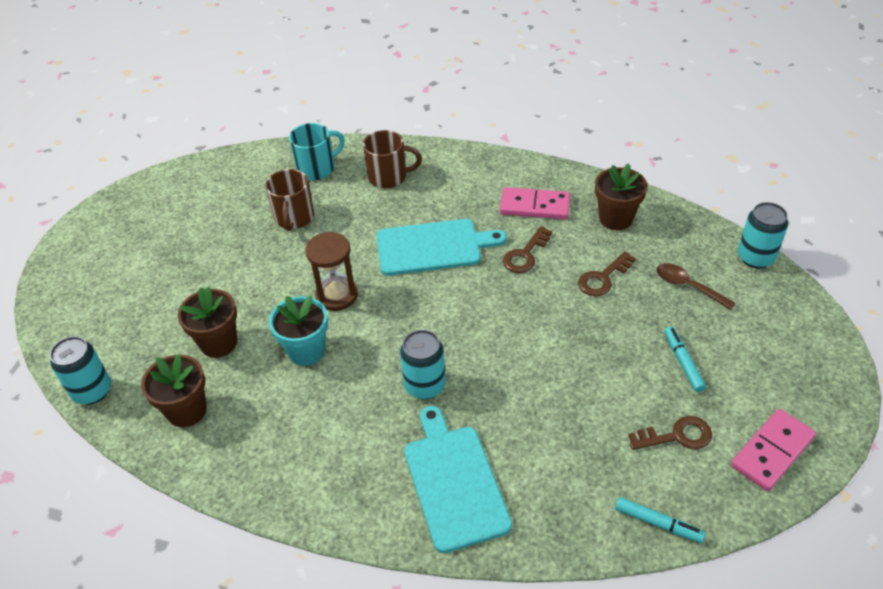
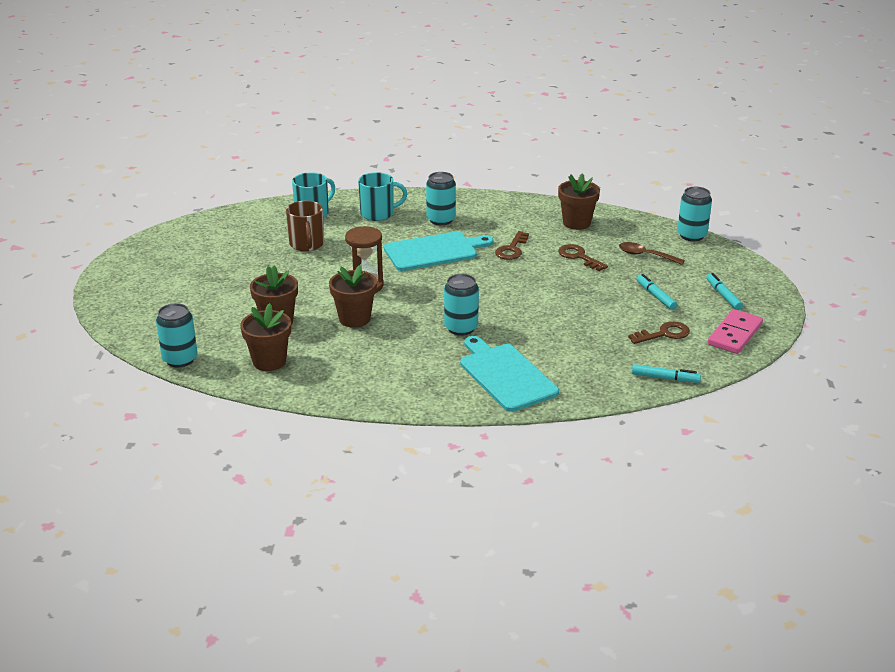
camera: 15 degrees left, 15 degrees down
turquoise flower pot [269,295,328,366] -> brown flower pot [329,265,377,328]
brown mug [363,130,422,189] -> turquoise mug [358,172,407,221]
pink domino [500,187,570,220] -> none
brown key [578,251,636,296] -> brown key turned 105 degrees clockwise [558,244,608,271]
none -> turquoise can [426,172,456,225]
none -> turquoise marker [706,273,743,310]

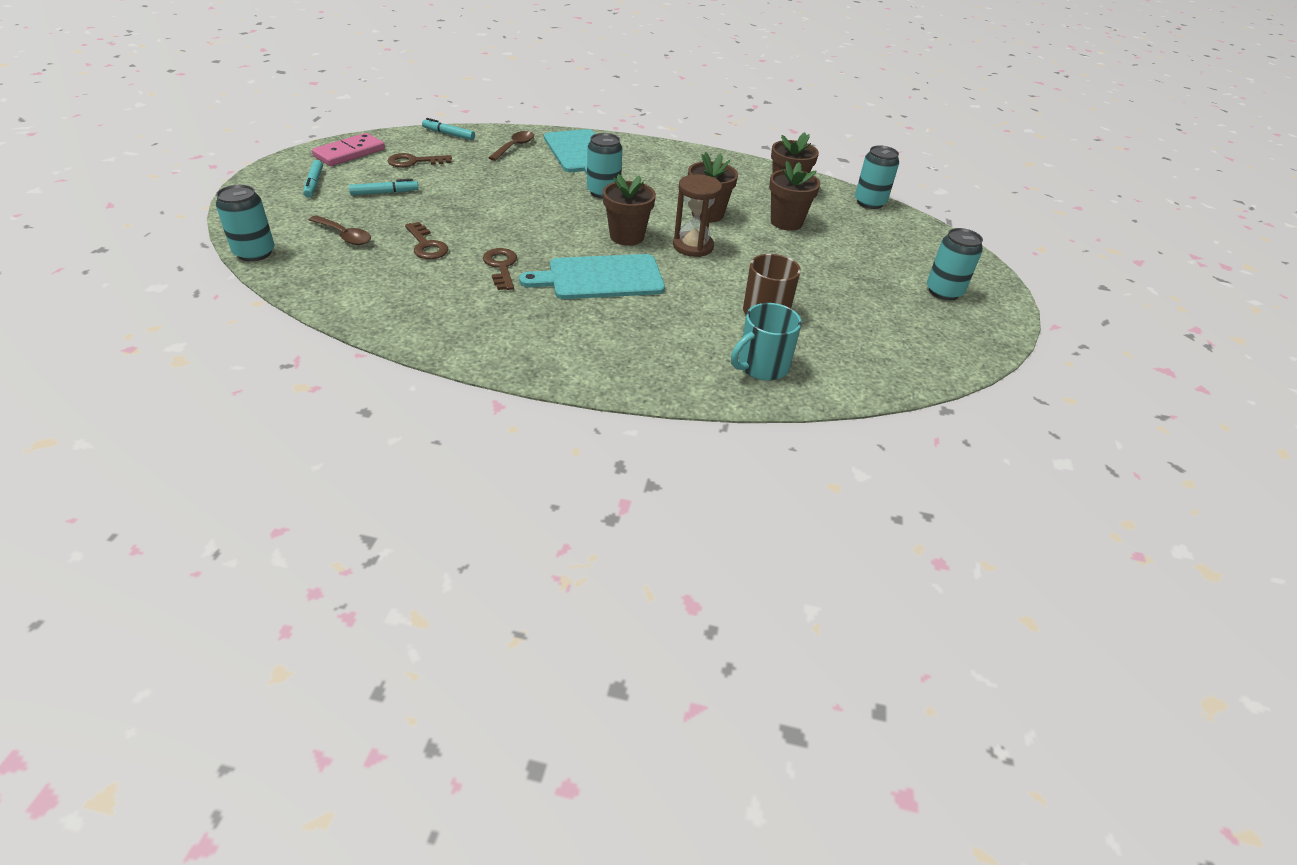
camera: 175 degrees left, 10 degrees up
turquoise mug [358,172,407,221] -> none
turquoise can [426,172,456,225] -> turquoise can moved to [927,228,983,300]
brown key [495,231,529,260] -> brown key turned 45 degrees counterclockwise [483,248,517,290]
brown flower pot [558,173,600,230] -> brown flower pot moved to [603,174,656,246]
turquoise marker [637,274,677,310] -> turquoise marker turned 90 degrees counterclockwise [349,179,419,195]
none -> brown spoon [488,131,534,161]

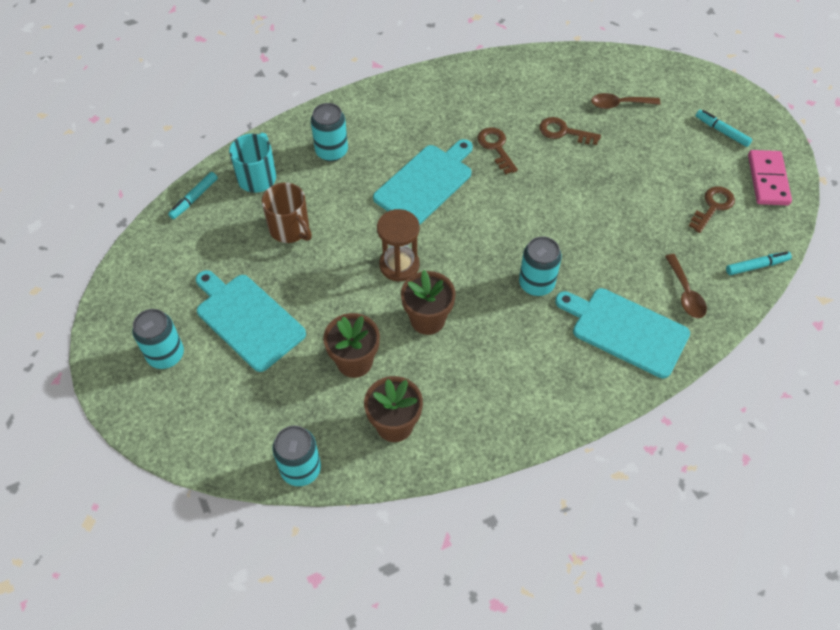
camera: 145 degrees right, 15 degrees up
turquoise can [216,185,275,262] -> turquoise can moved to [311,103,348,162]
turquoise marker [349,179,419,195] -> turquoise marker moved to [168,172,218,219]
brown key [483,248,517,290] -> brown key turned 150 degrees counterclockwise [477,127,518,174]
brown flower pot [603,174,656,246] -> none
none -> turquoise cutting board [196,270,306,372]

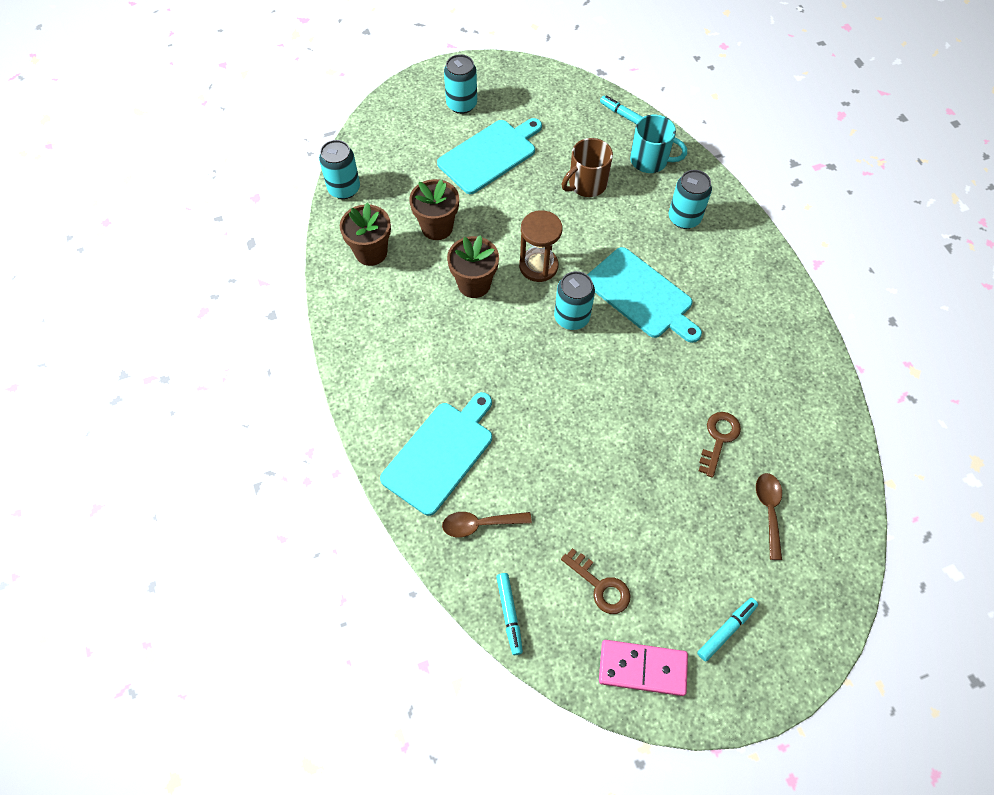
camera: 95 degrees right, 5 degrees up
brown key [477,127,518,174] -> none
turquoise can [519,236,562,296] -> turquoise can moved to [554,271,595,330]

